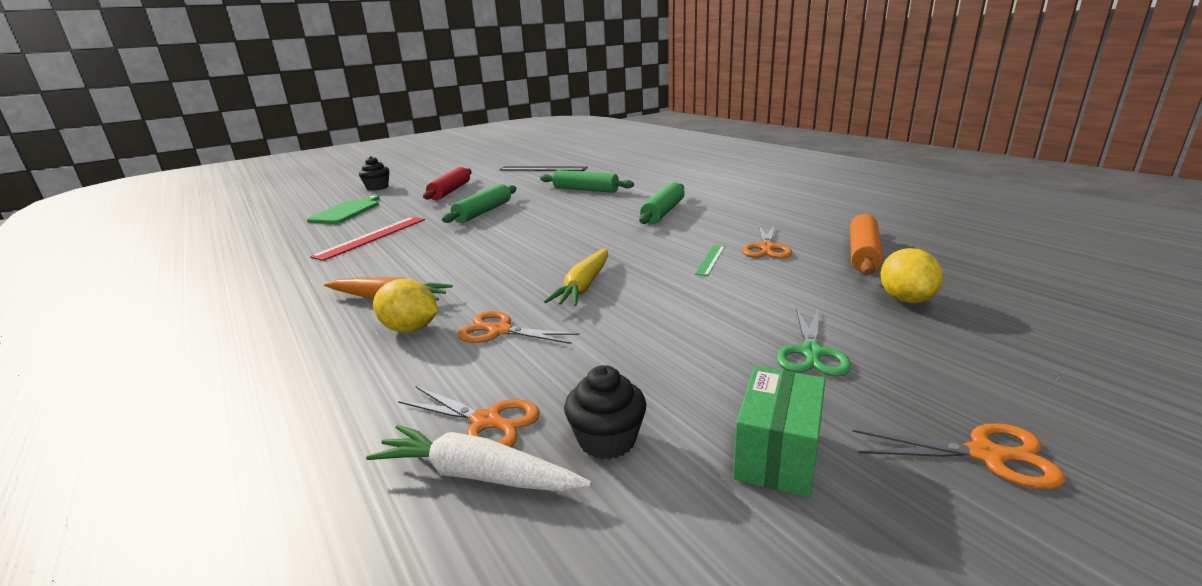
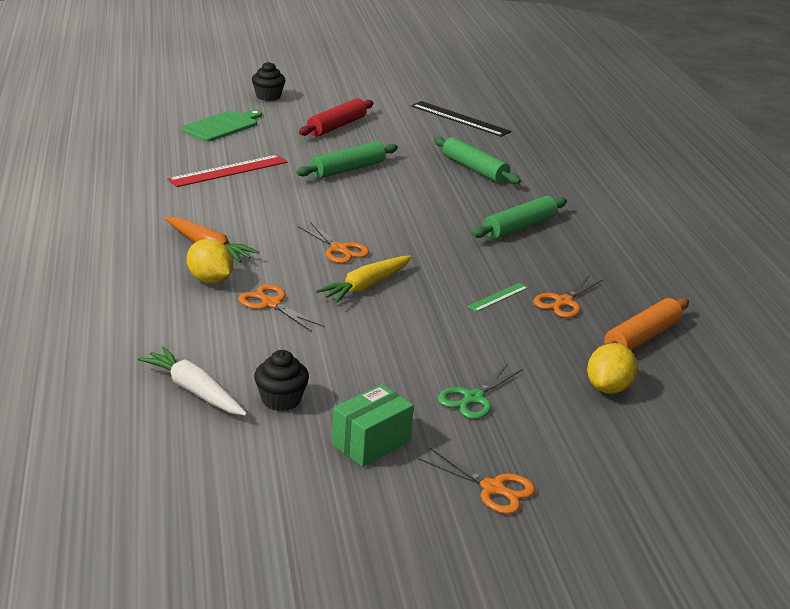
camera: 20 degrees right, 5 degrees up
orange scissors [398,387,540,447] -> orange scissors moved to [298,222,370,263]

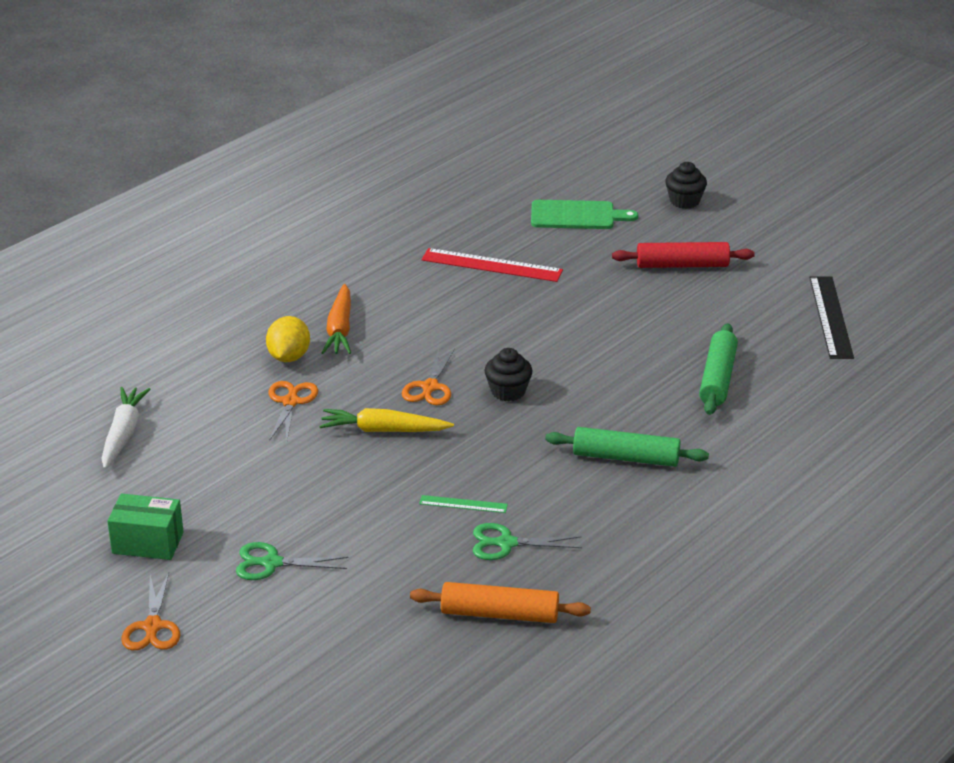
camera: 55 degrees right, 5 degrees up
black cupcake [254,350,309,411] -> black cupcake moved to [484,348,532,401]
green rolling pin [296,141,398,178] -> none
orange scissors [533,276,603,318] -> green scissors [473,523,582,560]
yellow lemon [587,343,638,394] -> none

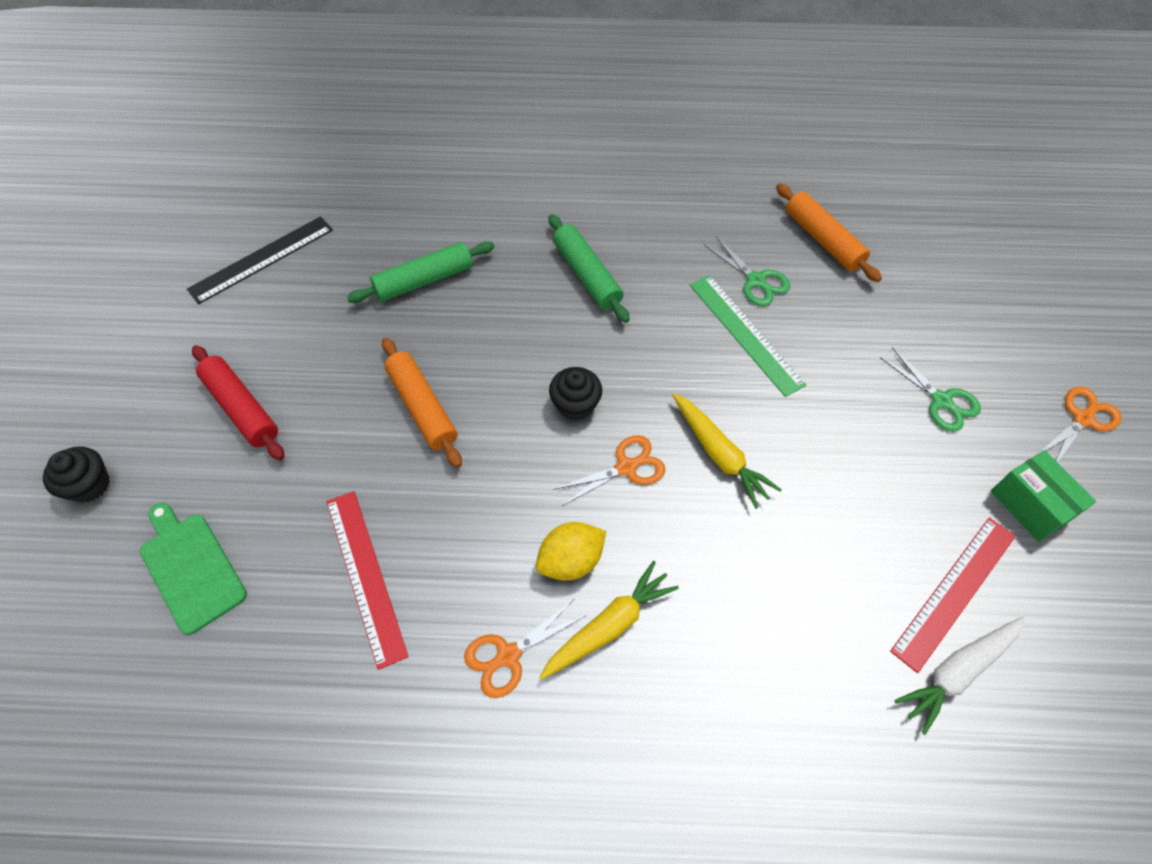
camera: 130 degrees left, 25 degrees up
yellow lemon [266,316,310,362] -> yellow lemon moved to [536,522,606,581]
orange scissors [269,381,318,440] -> orange scissors moved to [464,599,585,698]
orange carrot [322,284,351,354] -> yellow carrot [539,561,679,680]
green ruler [419,495,508,513] -> green ruler [690,275,806,397], size x1.91
none -> orange rolling pin [382,338,462,468]
none -> red ruler [890,518,1016,673]

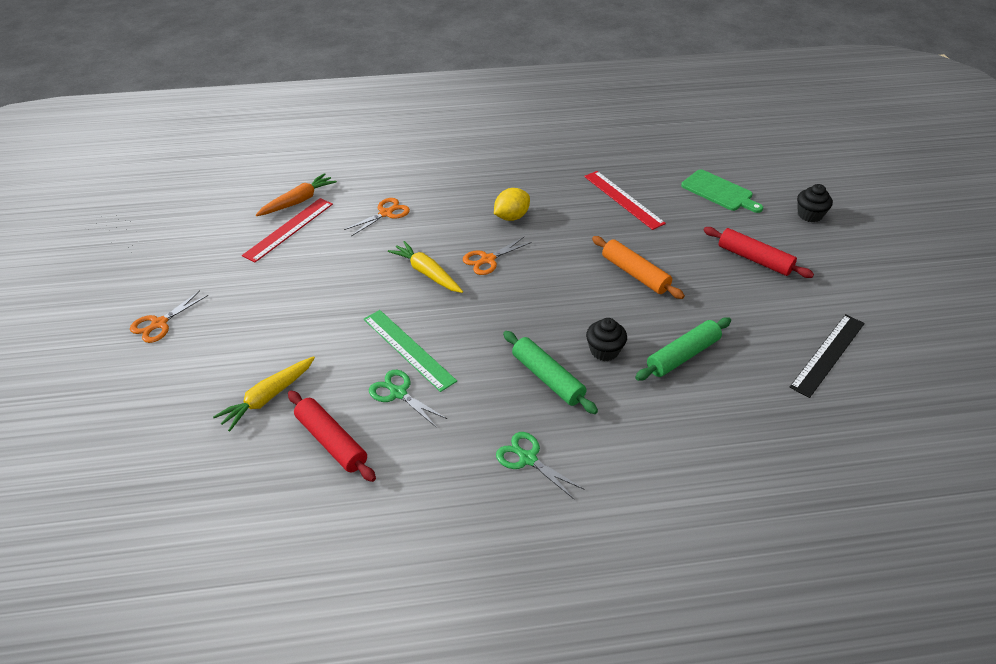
camera: 170 degrees right, 15 degrees down
orange scissors [464,599,585,698] -> orange scissors moved to [344,198,410,236]
yellow carrot [539,561,679,680] -> yellow carrot moved to [213,356,315,432]
black cupcake [549,367,602,421] -> black cupcake moved to [586,318,627,361]
orange rolling pin [776,183,882,282] -> red rolling pin [288,391,376,482]
green scissors [880,347,981,432] -> green scissors moved to [496,432,584,499]
white carrot [894,617,1025,735] -> orange carrot [256,173,337,216]
green box [991,450,1096,542] -> none

